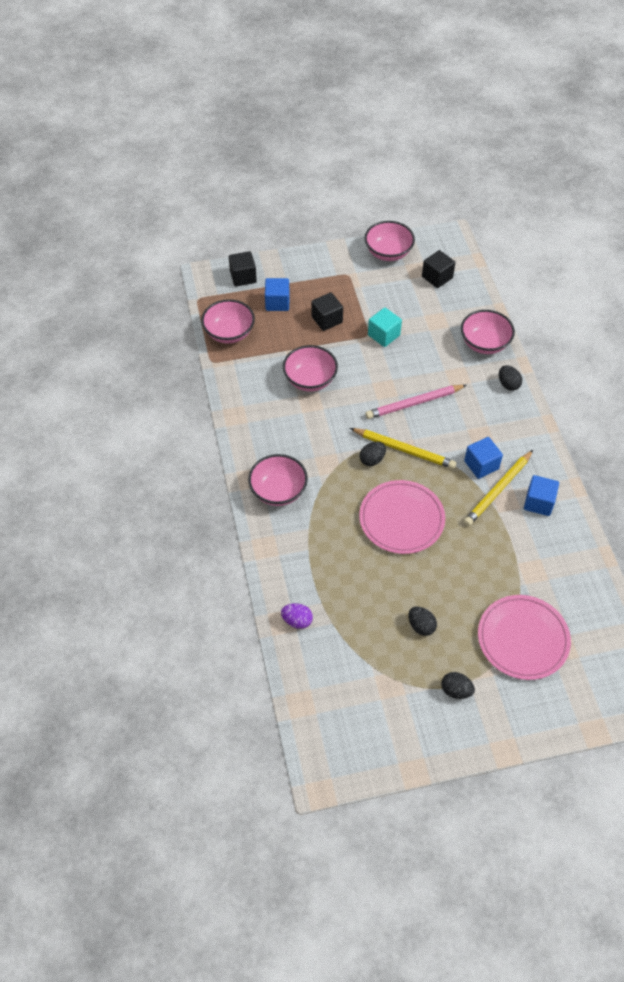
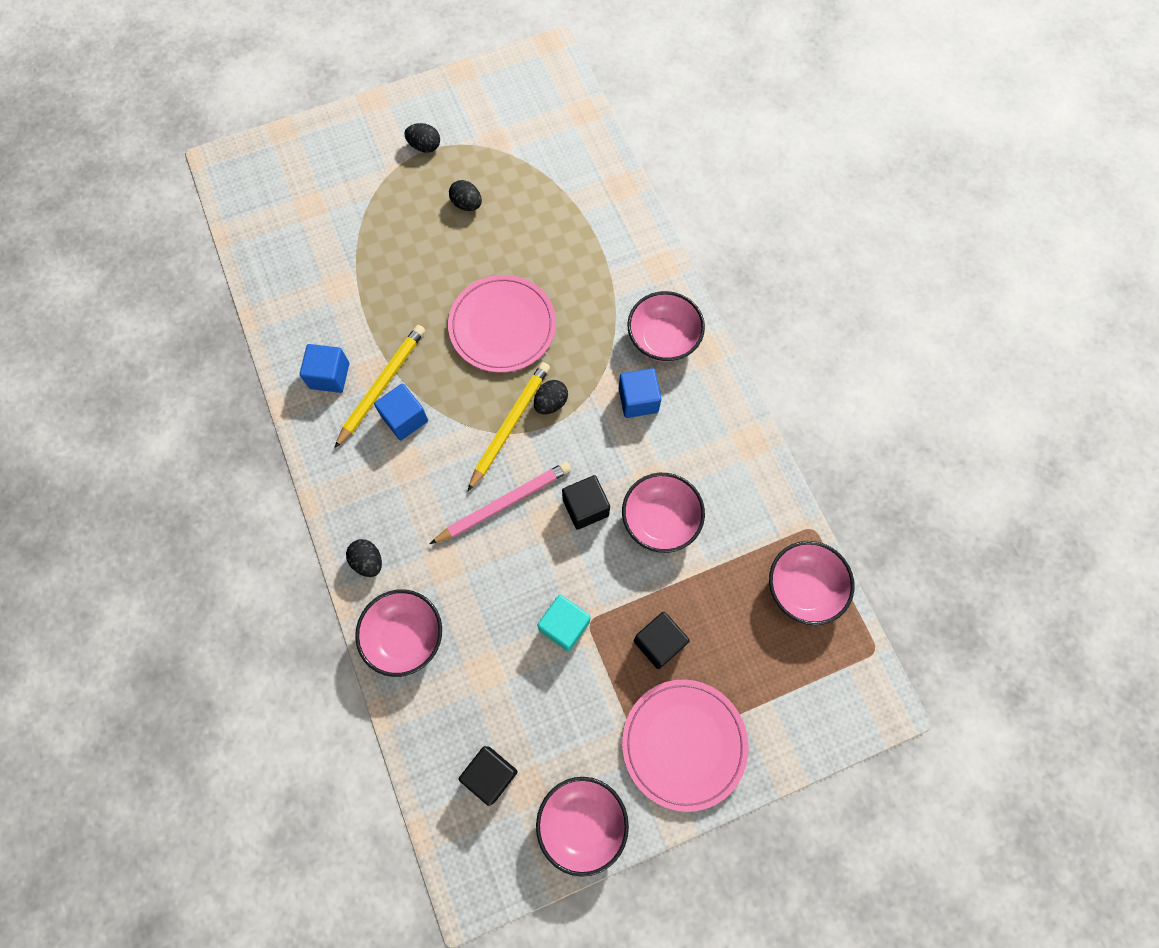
camera: 170 degrees right, 15 degrees up
black cube [229,251,257,287] -> black cube moved to [562,475,610,530]
blue cube [265,278,290,311] -> blue cube moved to [619,368,662,418]
purple egg [281,603,313,629] -> none
yellow pencil [350,428,456,469] -> yellow pencil turned 105 degrees clockwise [468,362,550,491]
pink plate [478,595,571,680] -> pink plate moved to [622,679,749,812]

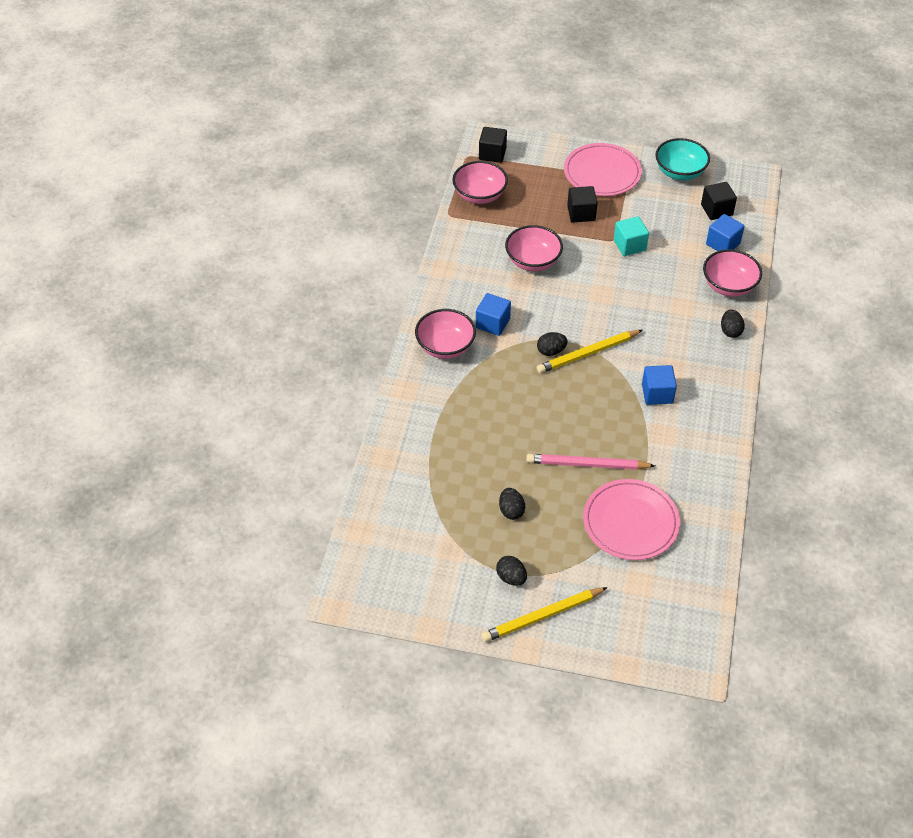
camera: 145 degrees left, 20 degrees down
blue cube [300,344,349,393] -> blue cube moved to [706,214,745,251]
yellow pencil [334,325,425,449] -> yellow pencil moved to [481,587,608,642]
pink pencil [430,462,571,544] -> pink pencil moved to [527,454,655,470]
pink plate [448,275,556,373] -> pink plate moved to [583,479,680,560]
pink bowl [536,777,629,877] -> turquoise bowl [655,138,710,180]
black cube [562,475,610,530] -> black cube moved to [479,127,507,163]

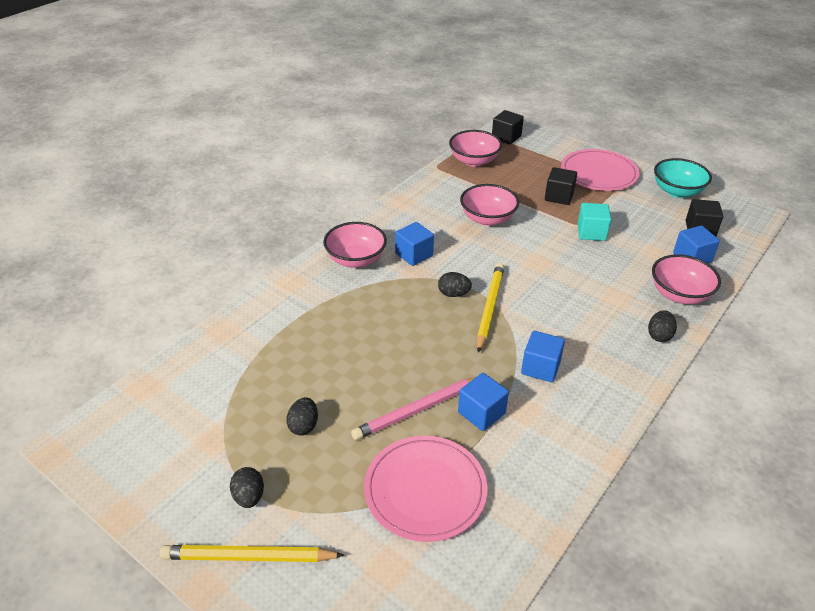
camera: 25 degrees right, 10 degrees down
pink pencil [527,454,655,470] -> pink pencil turned 60 degrees counterclockwise [351,377,476,440]
yellow pencil [537,330,642,373] -> yellow pencil turned 105 degrees clockwise [477,263,504,353]
none -> blue cube [458,373,509,431]

